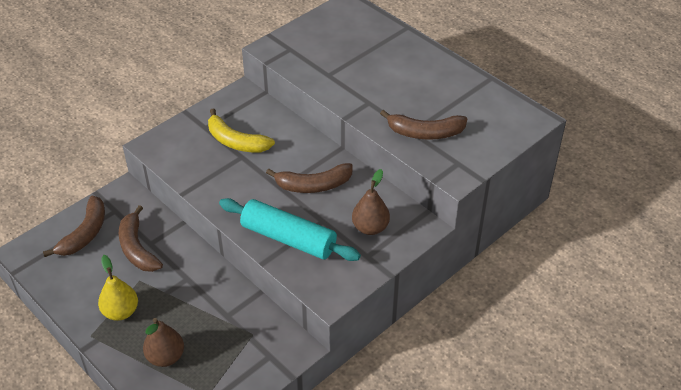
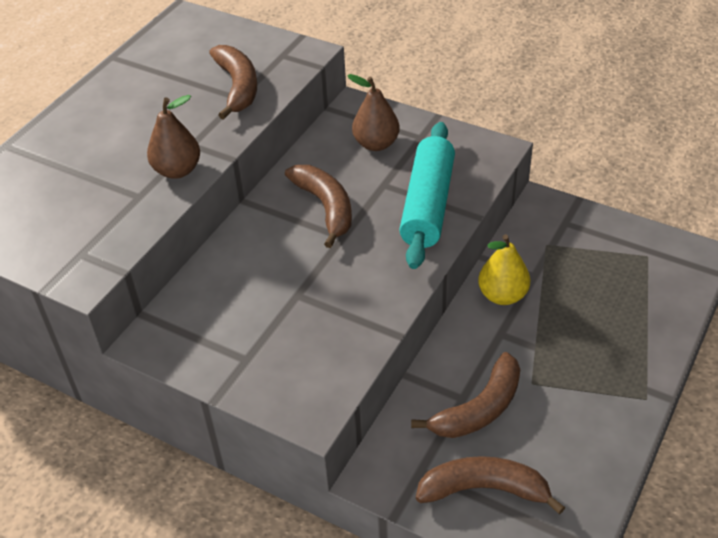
camera: 105 degrees left, 0 degrees up
yellow pear [98,255,138,321] -> yellow pear moved to [478,234,530,305]
brown pear [143,318,184,367] -> brown pear moved to [147,95,200,179]
yellow banana [208,108,275,153] -> none

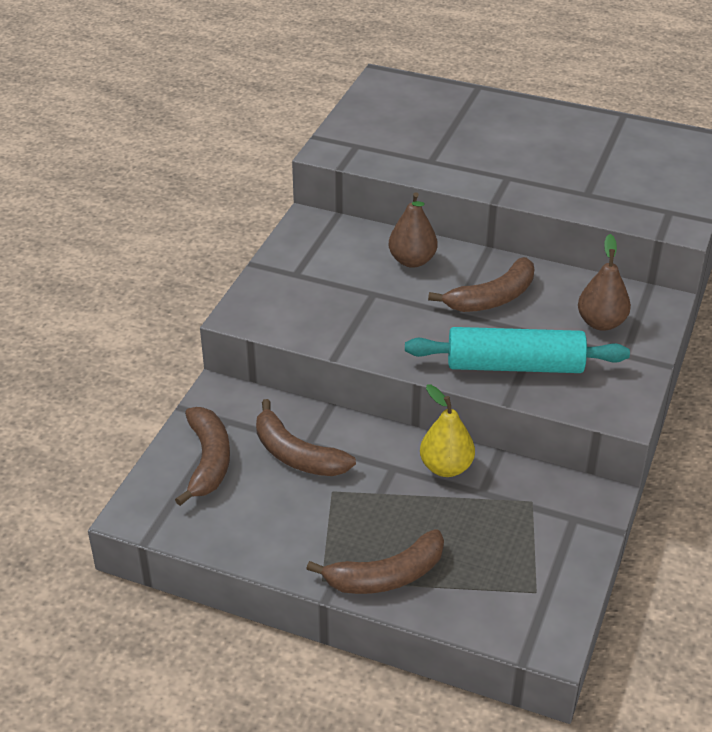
camera: 80 degrees right, 5 degrees down
brown pear [147,95,200,179] -> brown pear moved to [389,192,437,268]
brown banana [209,45,257,120] -> brown banana moved to [306,529,444,594]

